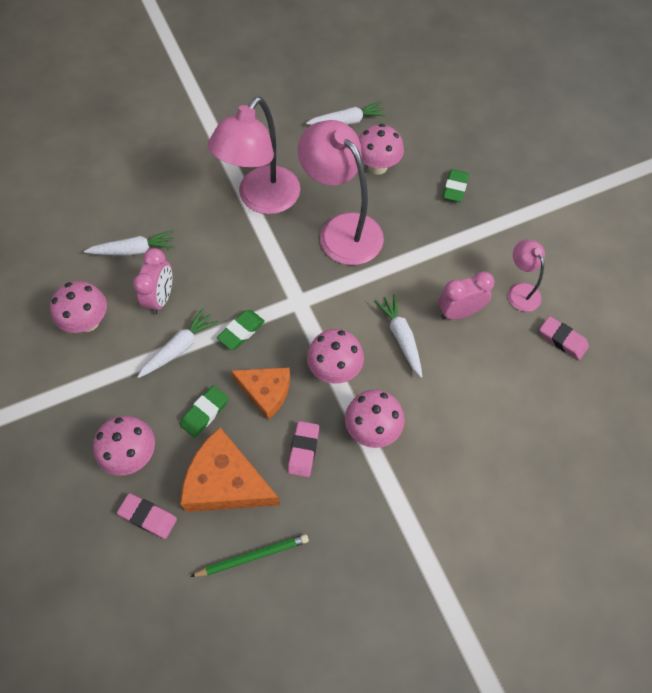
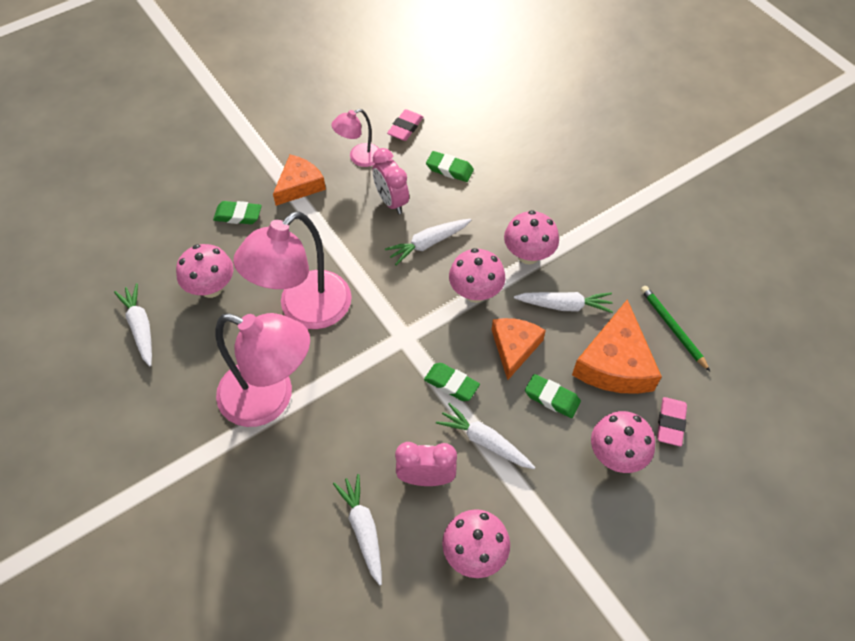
camera: 100 degrees left, 5 degrees down
pink eraser [288,421,319,477] -> white carrot [514,292,613,313]
none -> orange cheese [273,154,326,206]
none -> green eraser [426,151,474,182]

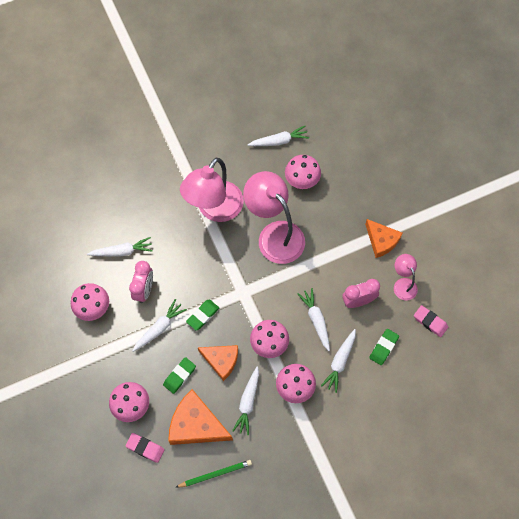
camera: 100 degrees right, 10 degrees up
green eraser [213,201,262,224] -> none
none -> white carrot [321,329,356,393]

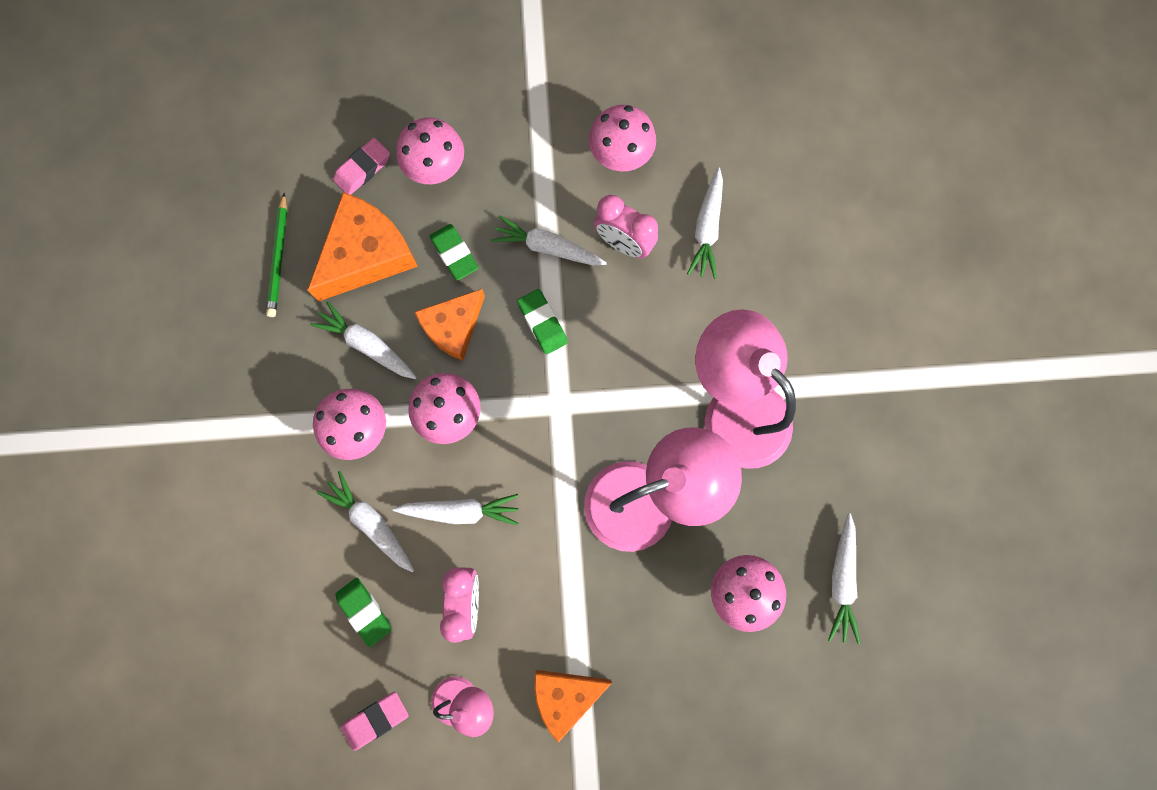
camera: 110 degrees right, 10 degrees up
white carrot [132,299,187,352] -> white carrot turned 135 degrees clockwise [490,215,607,265]

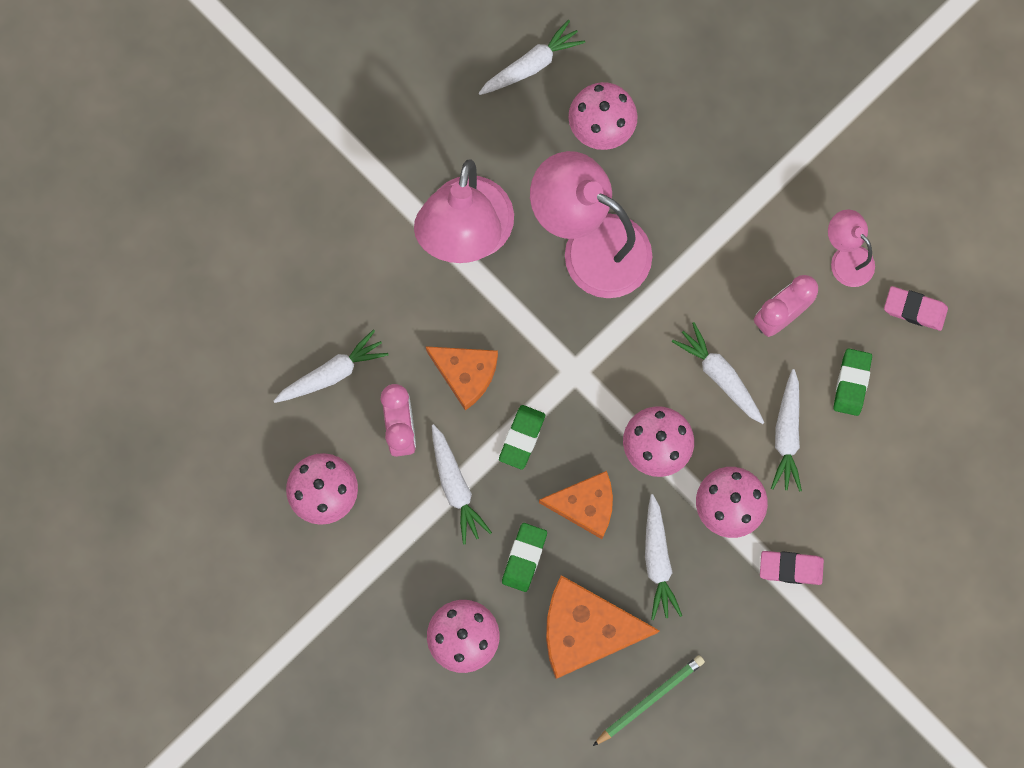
camera: 130 degrees left, 0 degrees up
pink eraser [333,138,390,195] -> pink eraser moved to [760,551,824,585]
orange cheese [534,670,612,743] -> orange cheese moved to [425,346,498,411]

